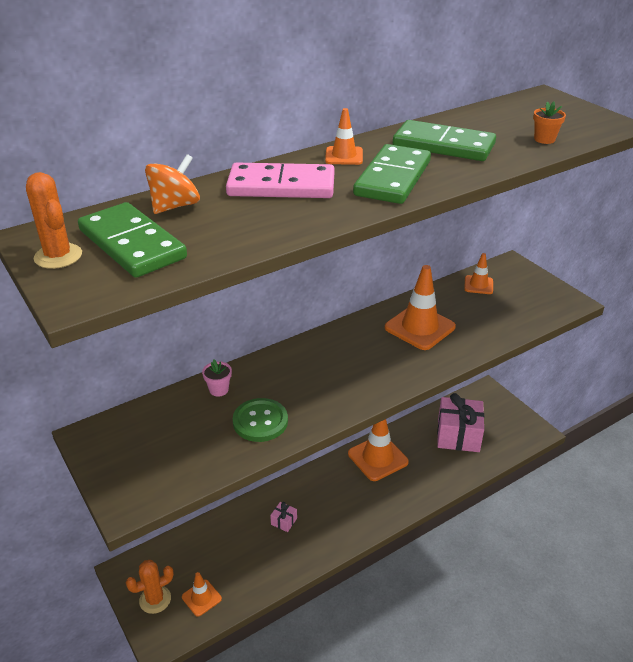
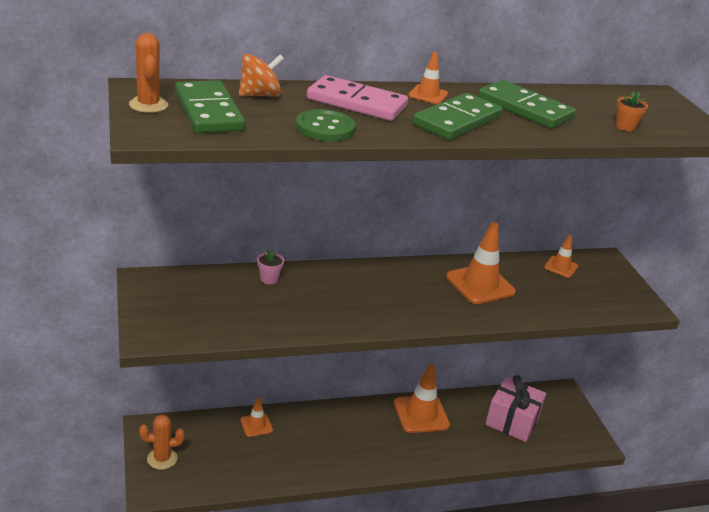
camera: 15 degrees right, 5 degrees down
orange traffic cone [182,572,222,617] -> orange traffic cone moved to [240,397,273,437]
green button [233,398,288,442] -> green button moved to [296,109,355,141]
pink gift [270,502,297,532] -> none

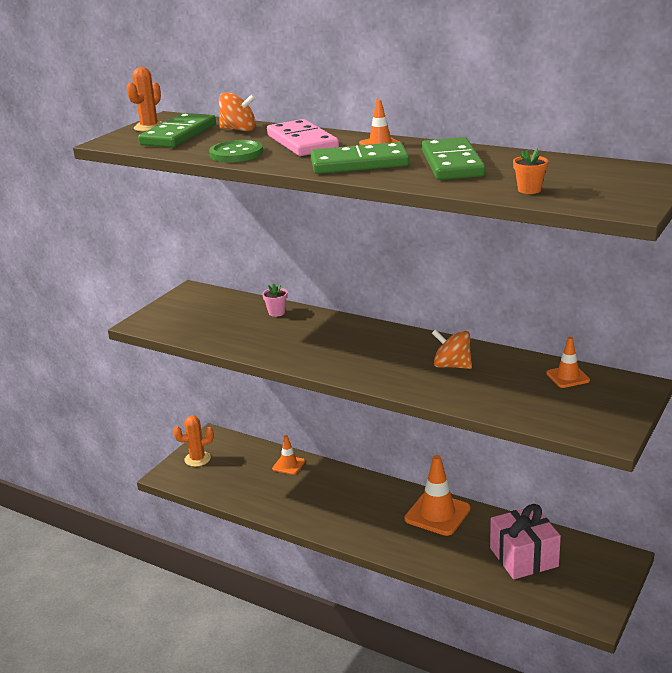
camera: 50 degrees right, 5 degrees down
orange cactus [139,415,185,470] -> orange cactus turned 45 degrees counterclockwise [173,415,214,467]
orange traffic cone [446,222,516,304] -> orange spinning top [432,329,472,369]

